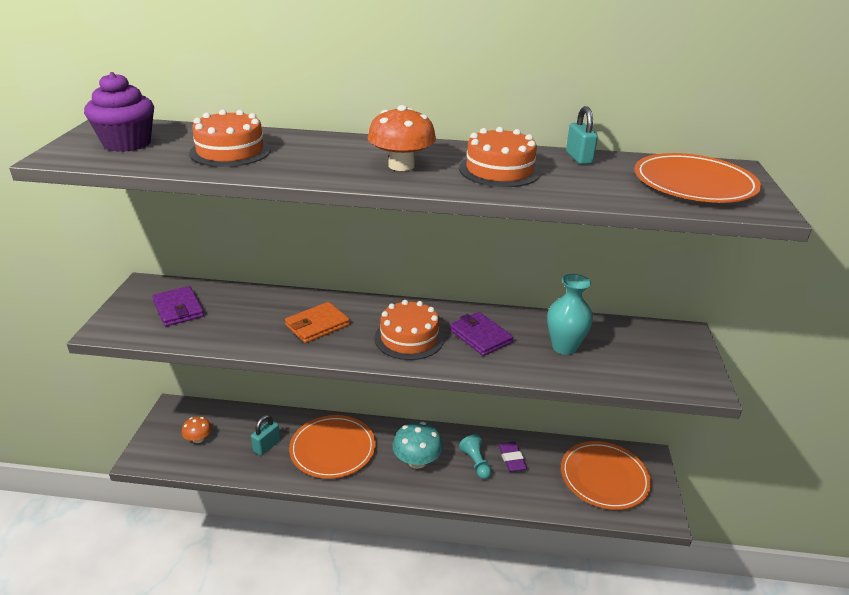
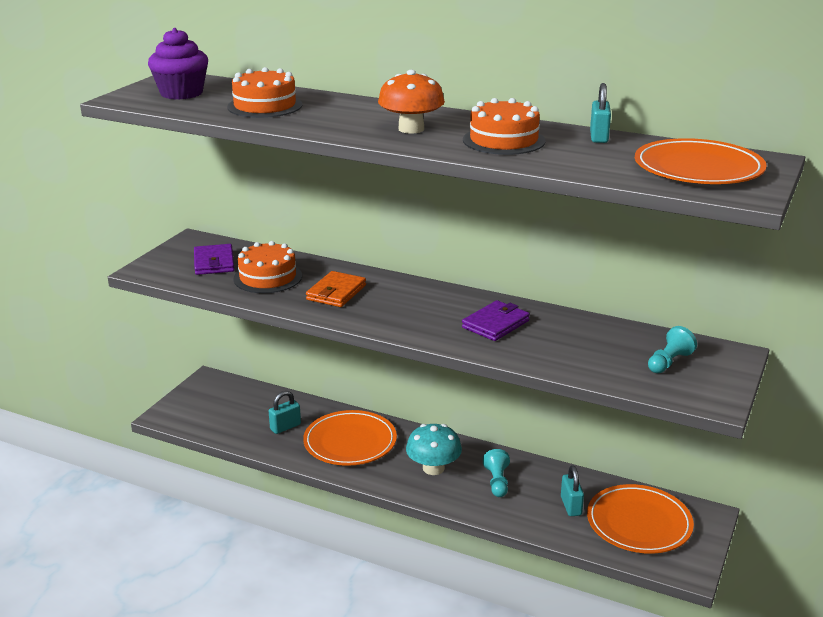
camera: 20 degrees right, 5 degrees down
orange mushroom [182,416,212,443] -> none
orange wallet [285,302,350,343] -> orange wallet turned 45 degrees counterclockwise [306,271,366,307]
orange cake [375,300,444,360] -> orange cake moved to [233,241,302,293]
purple wallet [450,312,513,356] -> purple wallet turned 60 degrees clockwise [462,300,530,341]
purple eraser [498,442,527,472] -> none
turquoise vase [547,274,593,355] -> none
none -> turquoise padlock [561,465,584,516]
none -> turquoise pawn [648,326,697,373]

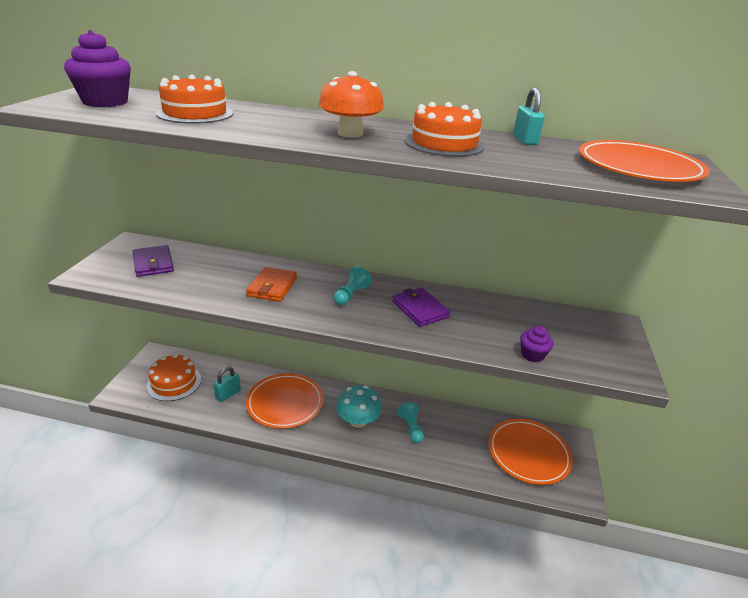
camera: 15 degrees left, 5 degrees up
orange cake [233,241,302,293] -> orange cake moved to [147,354,201,401]
purple wallet [462,300,530,341] -> purple wallet turned 60 degrees counterclockwise [392,287,450,327]
turquoise padlock [561,465,584,516] -> none
turquoise pawn [648,326,697,373] -> turquoise pawn moved to [334,266,372,305]
none -> purple cupcake [520,326,553,362]

